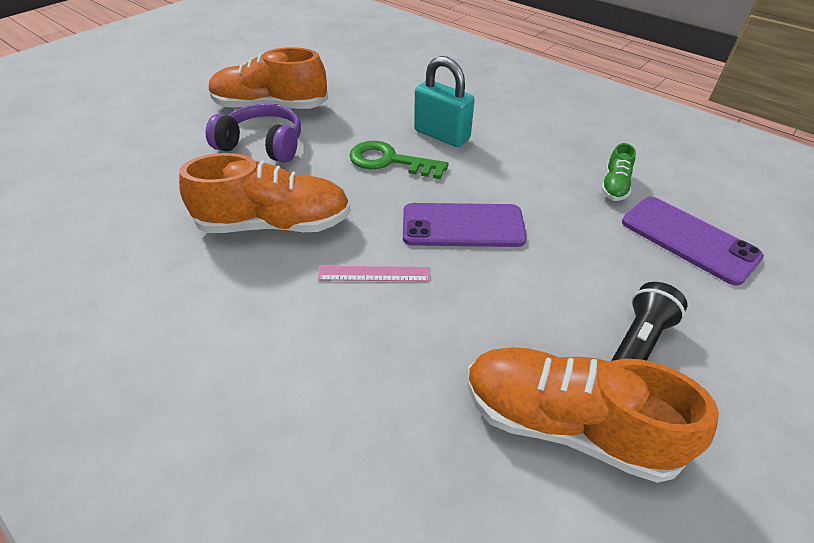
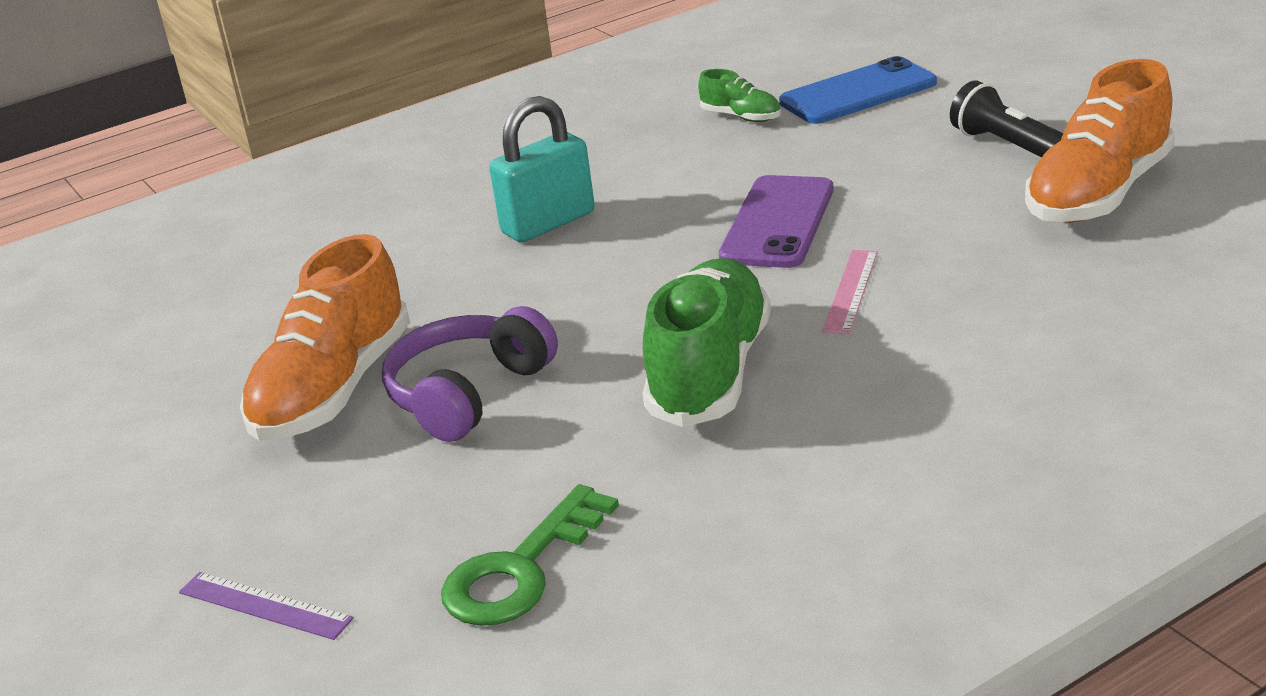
camera: 70 degrees left, 15 degrees down
orange shoe [179,153,351,233] -> green shoe [643,258,771,427]
green key [349,141,448,179] -> green key moved to [441,484,619,626]
purple phone [622,197,764,286] -> blue phone [779,56,937,124]
none -> purple ruler [179,572,354,640]

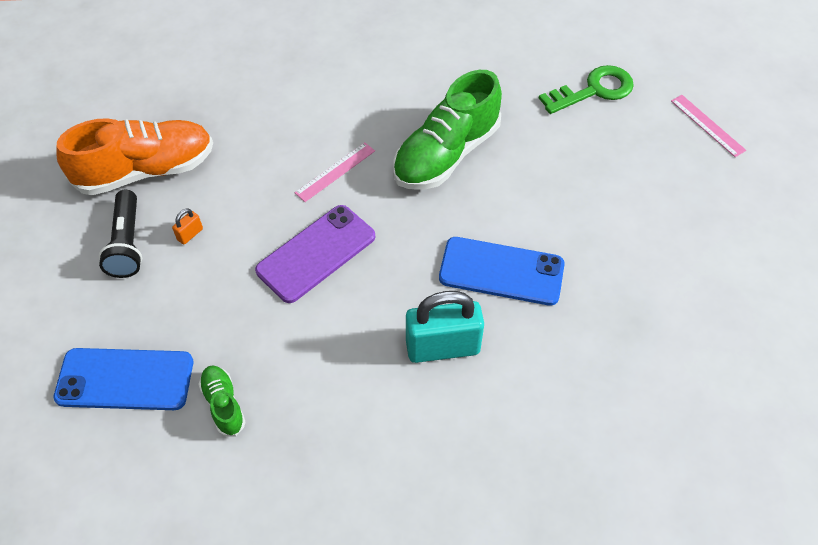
camera: 155 degrees left, 25 degrees up
purple ruler [179,572,354,640] -> pink ruler [671,95,746,157]
orange shoe [240,234,410,441] -> none
purple headphones [382,306,558,442] -> none
none -> orange padlock [172,208,203,245]
none -> blue phone [439,237,565,306]

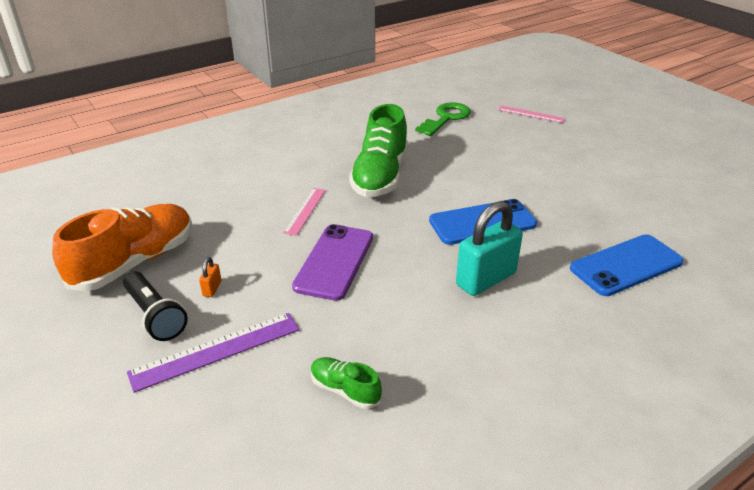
camera: 30 degrees left, 20 degrees down
blue phone [54,348,193,410] -> blue phone moved to [570,234,684,296]
none -> purple ruler [127,313,299,393]

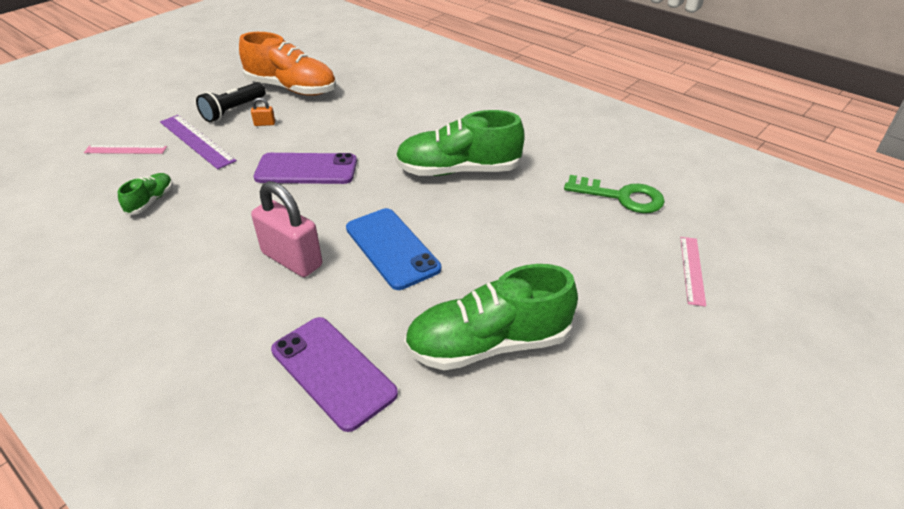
camera: 75 degrees right, 5 degrees up
pink ruler [283,188,326,236] -> pink ruler moved to [84,145,167,154]
turquoise padlock [456,201,523,296] -> pink padlock [251,181,322,277]
blue phone [570,234,684,296] -> purple phone [271,317,398,432]
none -> green shoe [404,264,578,370]

